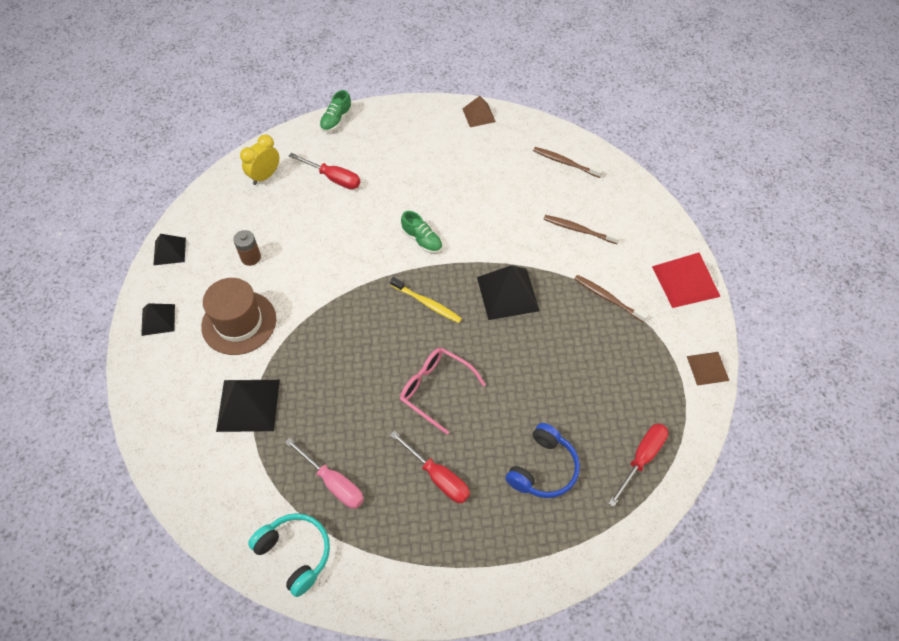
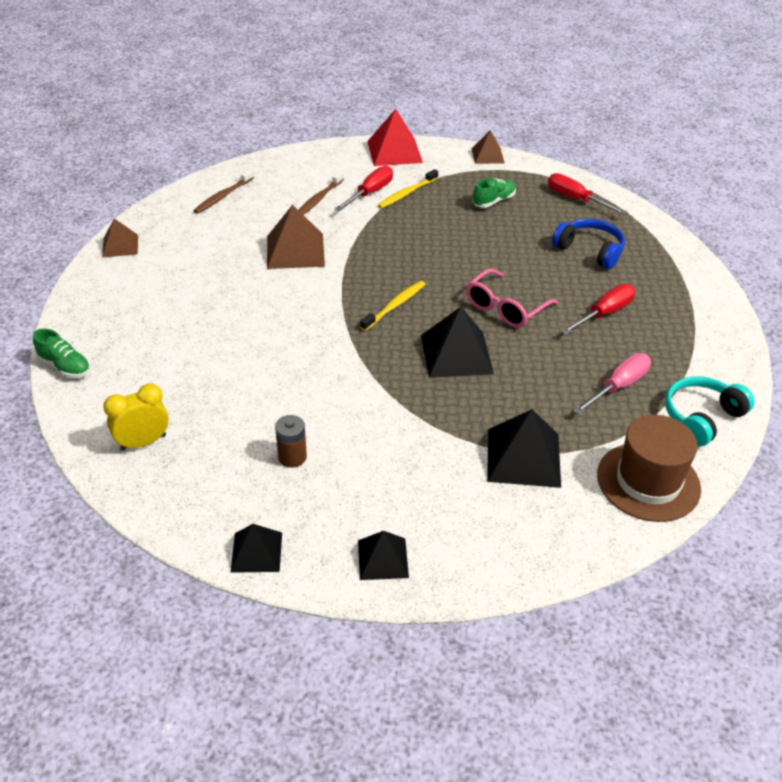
camera: 85 degrees left, 15 degrees down
brown hat [201,278,276,355] -> brown hat moved to [597,415,701,522]
yellow clock [240,135,279,185] -> yellow clock turned 105 degrees clockwise [103,384,169,451]
red screwdriver [289,153,360,189] -> red screwdriver moved to [334,166,393,211]
green shoe [401,211,442,253] -> green shoe moved to [472,178,516,208]
black pyramid [477,265,540,320] -> black pyramid moved to [421,307,494,378]
brown toothbrush [574,275,648,323] -> yellow toothbrush [377,169,438,209]
none -> brown pyramid [267,205,325,269]

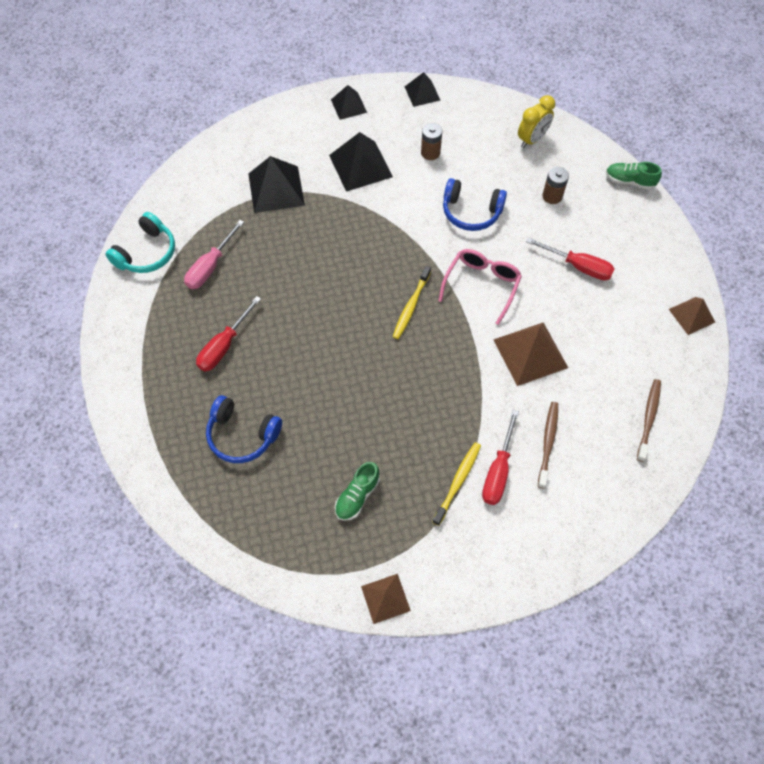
camera: 165 degrees right, 20 degrees up
red pyramid [367,109,423,166] -> none
black pyramid [421,307,494,378] -> black pyramid moved to [329,132,393,192]
pink glasses [466,269,558,328] -> pink glasses moved to [438,249,522,325]
red screwdriver [548,173,627,215] -> red screwdriver moved to [526,238,614,280]
brown hat [597,415,701,522] -> none
none -> blue headphones [443,178,507,231]
none -> brown battery [542,167,569,204]

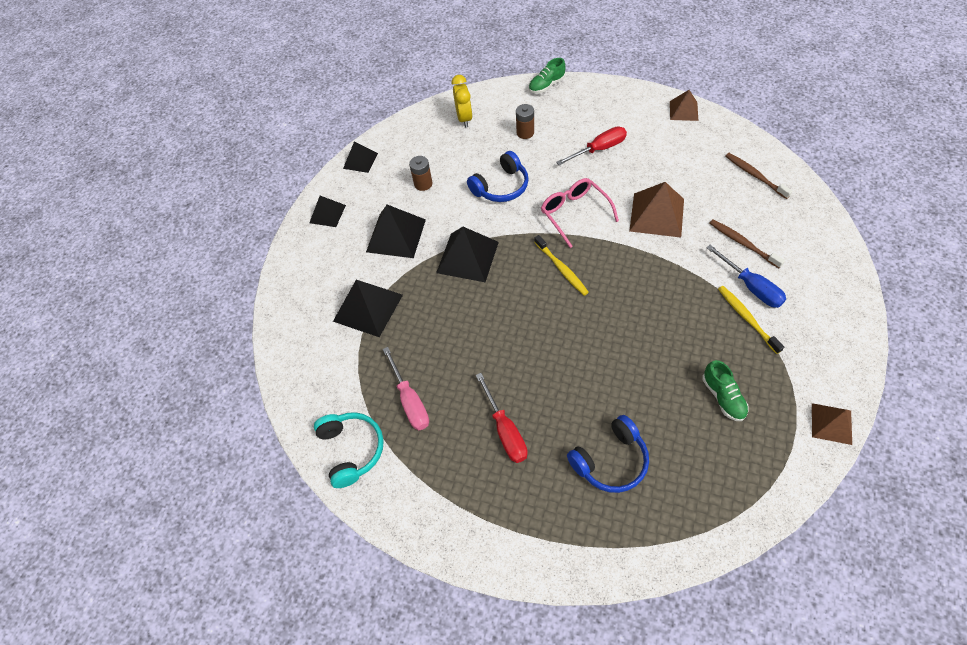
camera: 50 degrees left, 5 degrees down
red screwdriver [482,410,519,505] -> blue screwdriver [706,245,786,308]
none -> black pyramid [436,227,499,282]

